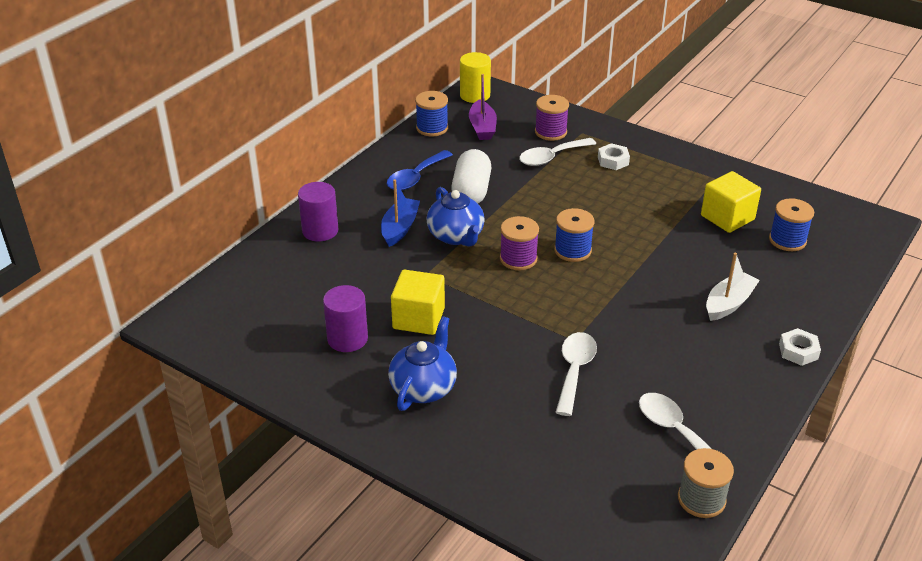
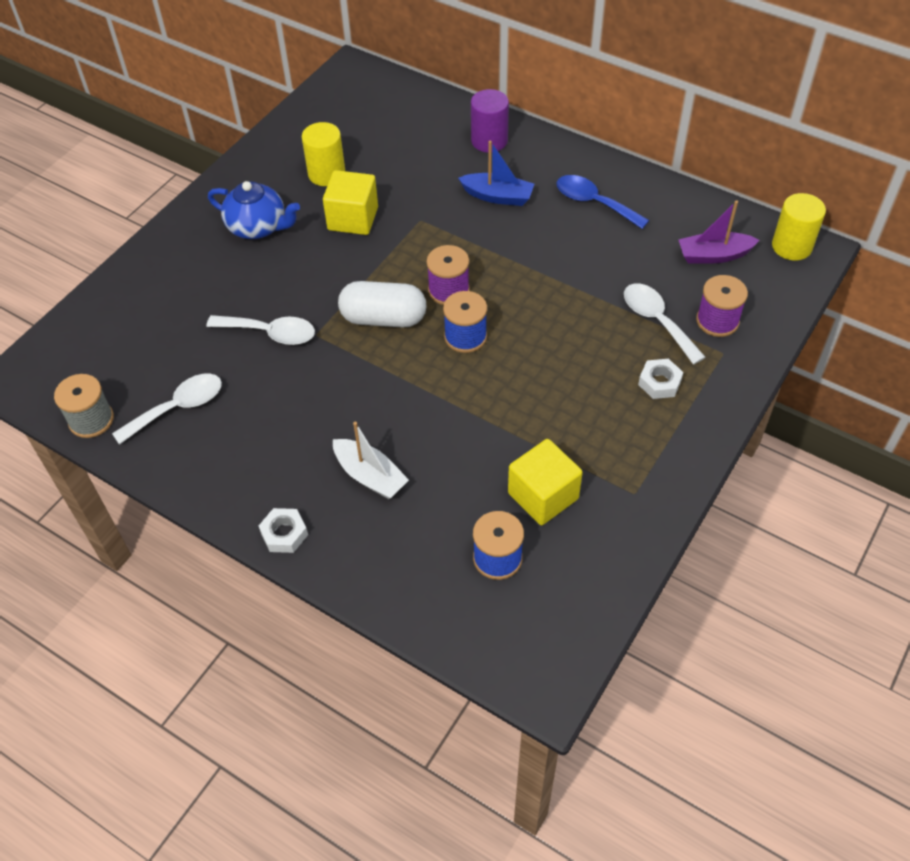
camera: 90 degrees right, 15 degrees up
purple cylinder [323,285,368,352] -> yellow cylinder [302,122,345,186]
blue spool [415,91,448,137] -> none
blue teapot [427,187,485,247] -> none
white capsule [451,149,491,203] -> white capsule moved to [338,281,426,327]

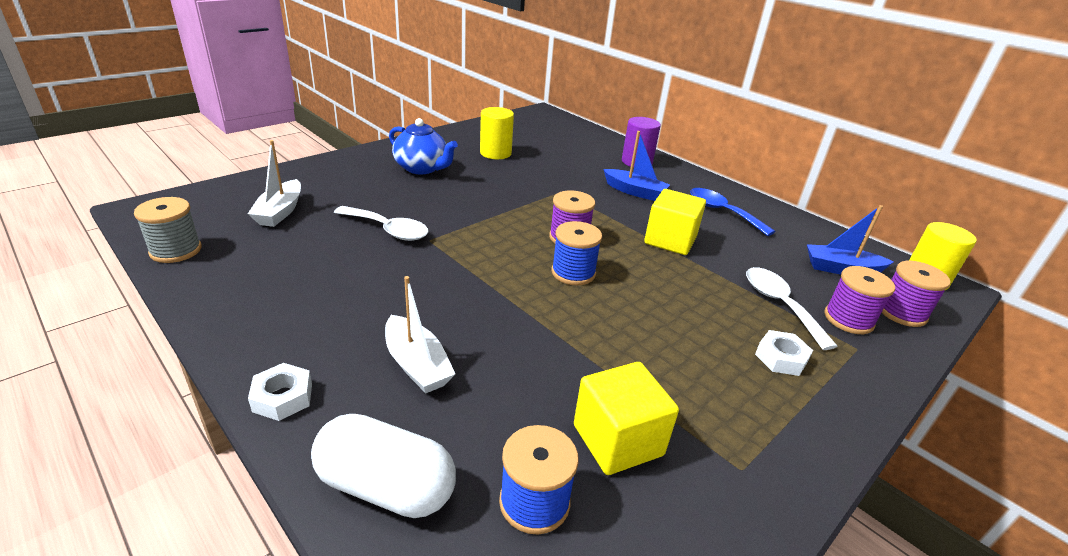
camera: 10 degrees right, 20 degrees down
white spoon [112,374,222,445] -> none
yellow cube [323,170,378,235] -> yellow cube moved to [644,189,706,255]
white capsule [338,281,426,327] -> white capsule moved to [311,414,456,518]
purple boat [678,200,760,264] -> blue boat [807,205,893,275]
none -> white boat [248,140,301,227]
none -> purple spool [882,261,951,327]

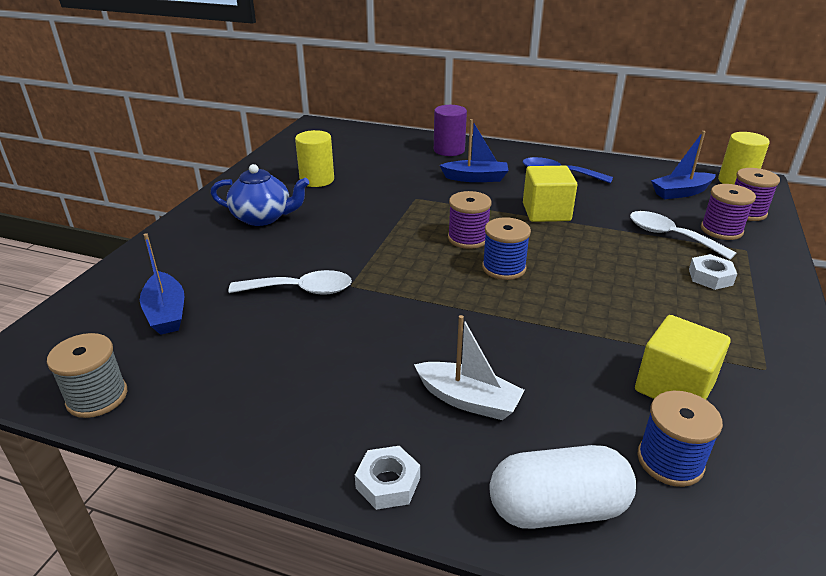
camera: 25 degrees left, 0 degrees up
white boat [248,140,301,227] -> blue boat [140,233,184,335]

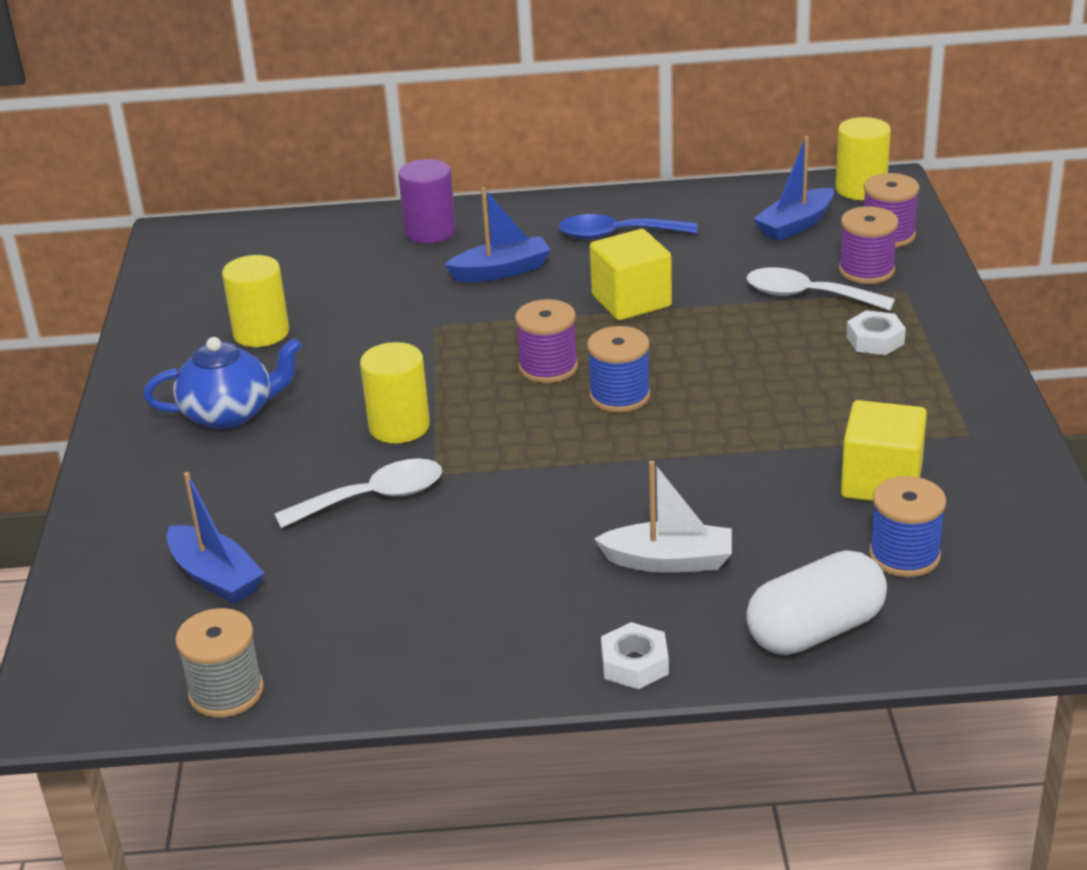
camera: 20 degrees left, 0 degrees up
none -> yellow cylinder [360,342,430,443]

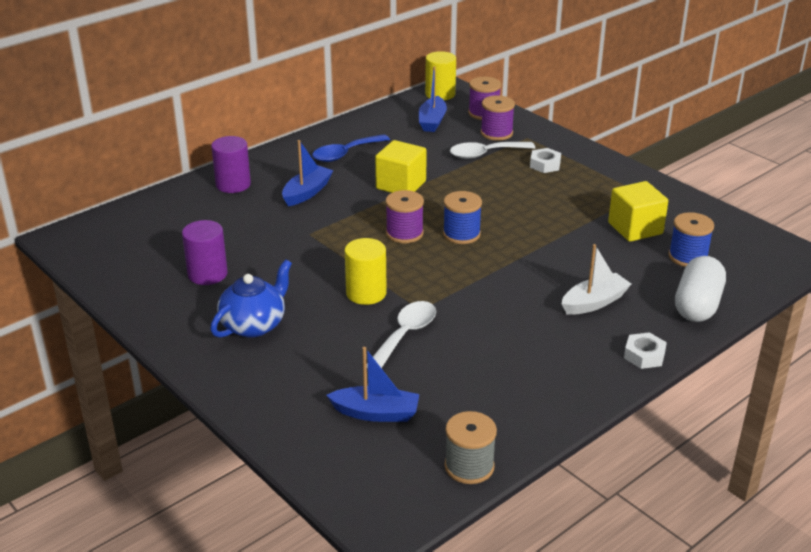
camera: 40 degrees left, 0 degrees up
yellow cylinder [222,255,289,347] -> purple cylinder [182,220,228,285]

